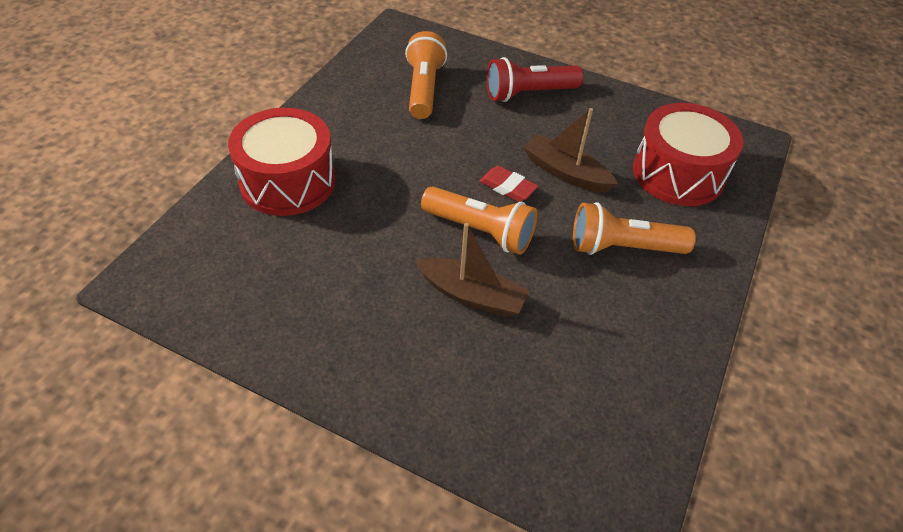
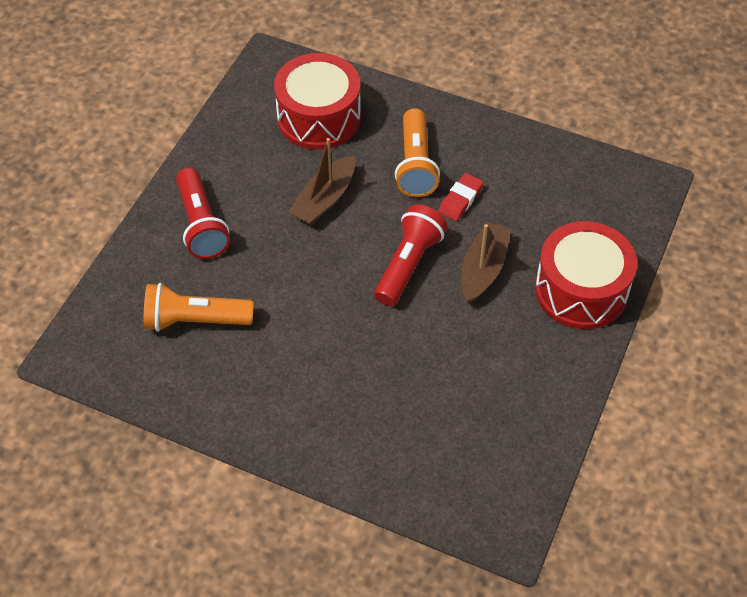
camera: 90 degrees left, 5 degrees up
red drum [228,108,336,216] -> red drum moved to [535,221,637,329]
orange flashlight [421,186,537,255] -> red flashlight [374,204,447,306]
red eraser [479,166,538,202] -> red eraser moved to [438,173,483,221]

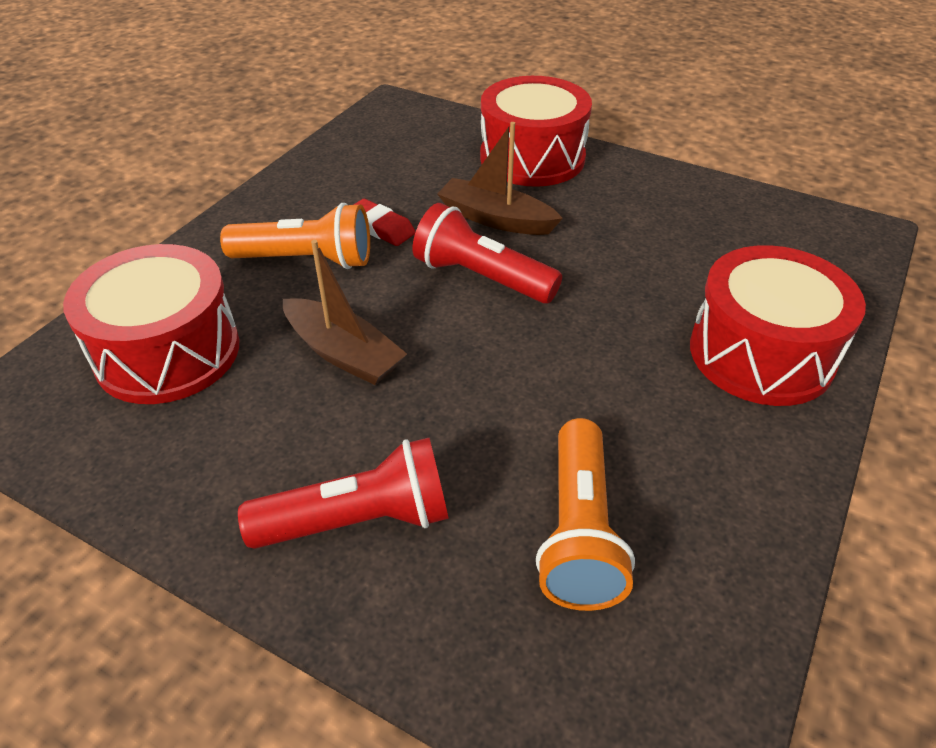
camera: 85 degrees left, 10 degrees down
none -> red drum [690,245,866,406]

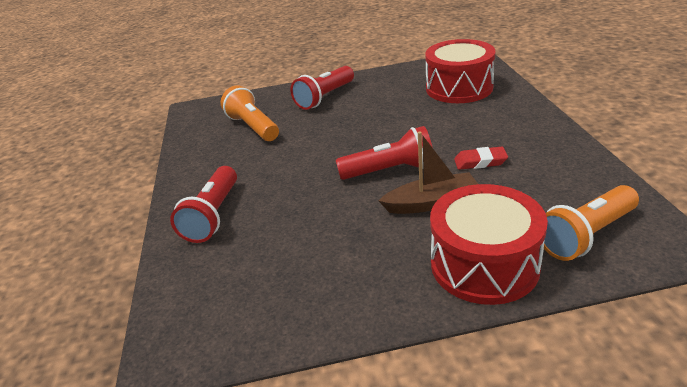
camera: 145 degrees right, 10 degrees down
orange flashlight [220,203,370,269] -> orange flashlight moved to [544,185,639,261]
brown boat [283,240,407,385] -> none
red drum [690,245,866,406] -> red flashlight [170,166,237,243]

